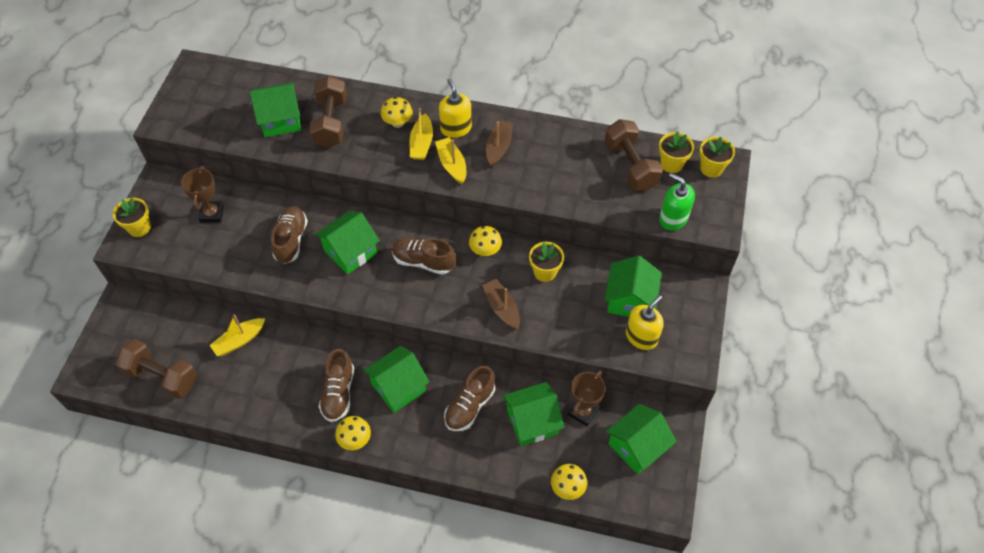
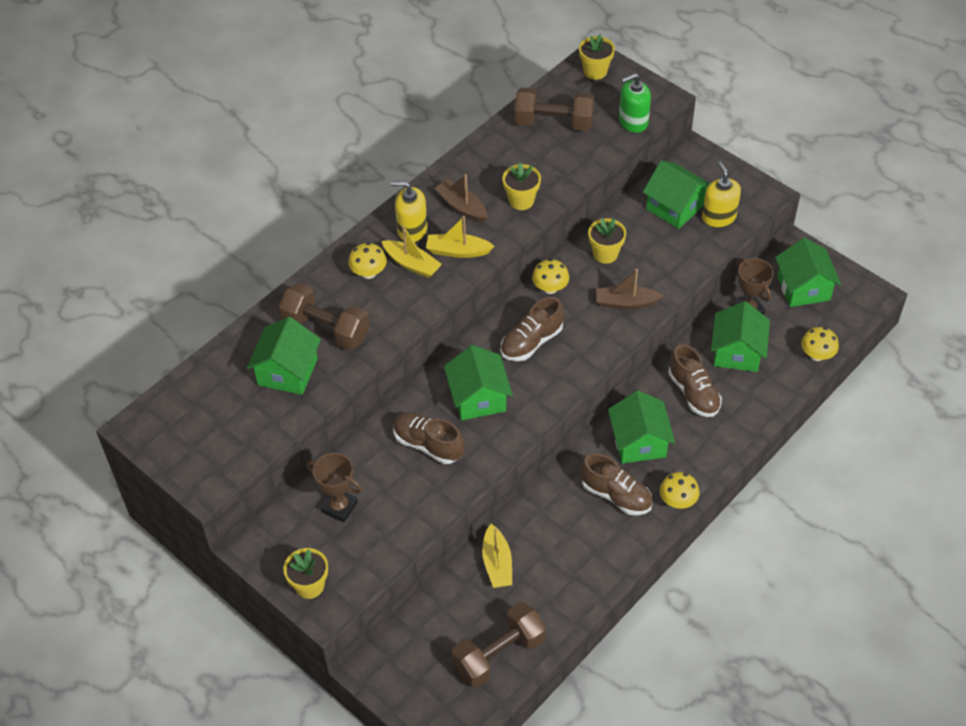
camera: 60 degrees left, 5 degrees down
yellow flower pot [659,131,694,173] -> yellow flower pot moved to [502,163,541,210]

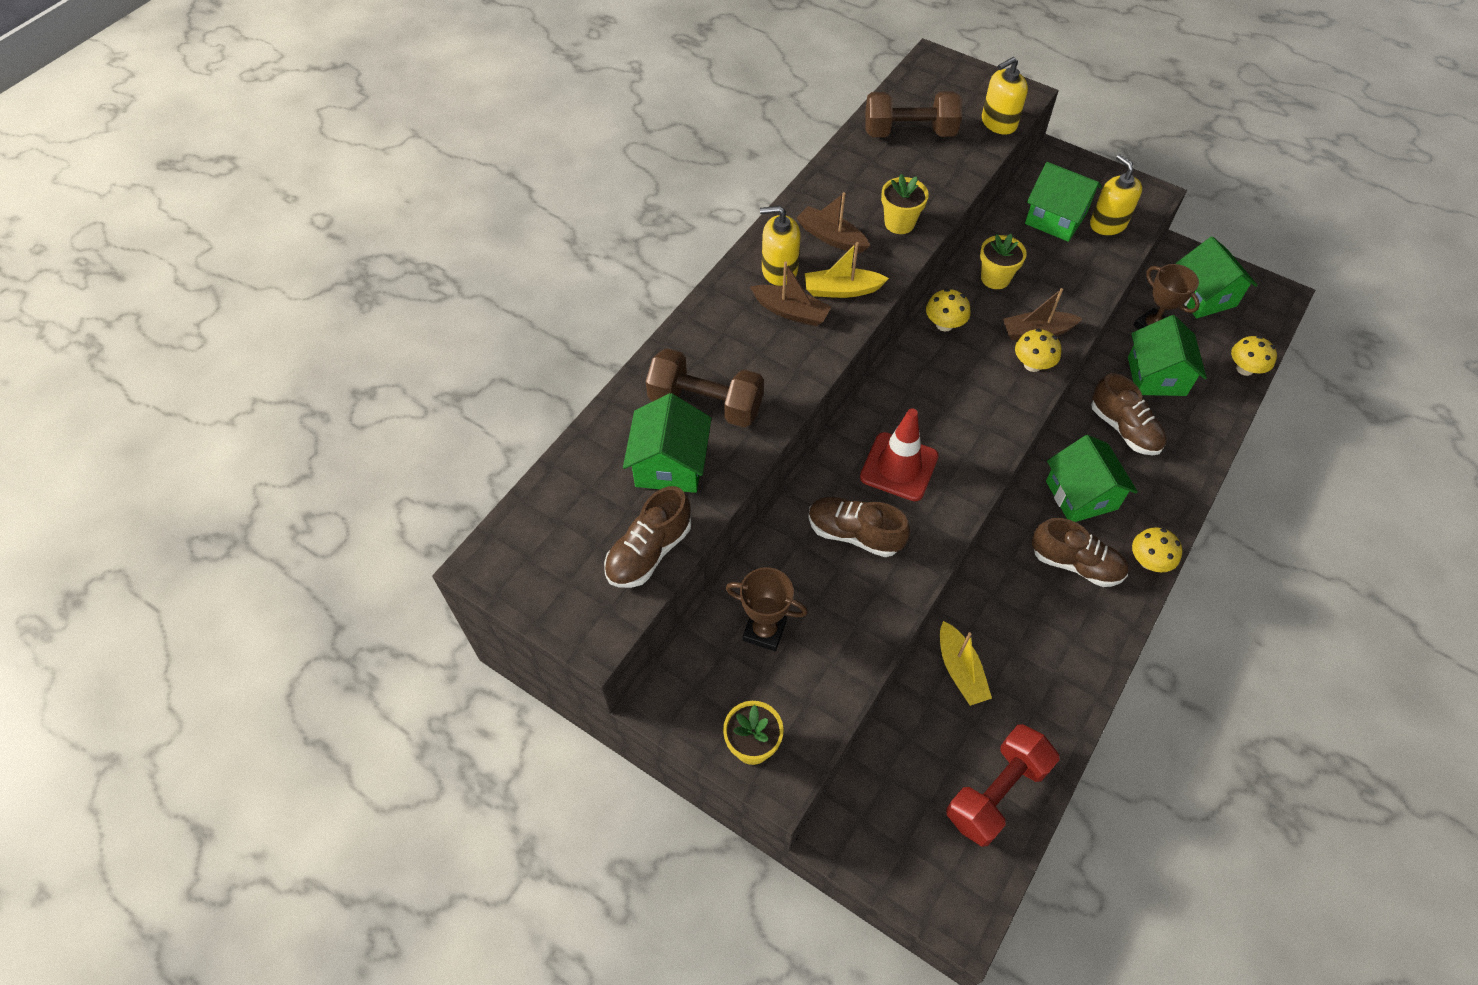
camera: 10 degrees left, 5 degrees up
yellow mushroom [348,242,387,279] -> yellow mushroom moved to [1015,329,1061,372]
yellow boat [382,225,442,278] -> brown boat [750,261,831,326]
green house [444,345,513,420] -> red traffic cone [860,408,939,501]
brown dumbbell [451,602,546,687] -> red dumbbell [946,724,1060,847]
brown shoe [501,297,564,361] -> brown shoe moved to [604,486,691,588]
yellow flower pot [579,34,615,80] -> none
green soap dispenser [619,73,651,133] -> yellow soap dispenser [982,57,1028,135]

